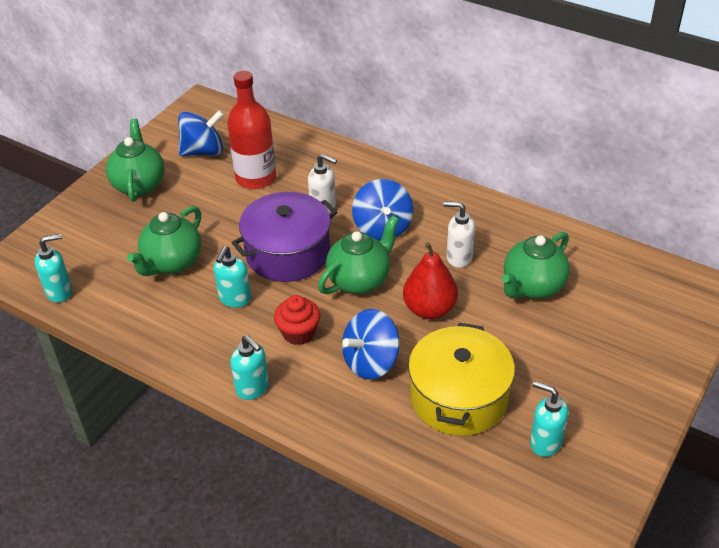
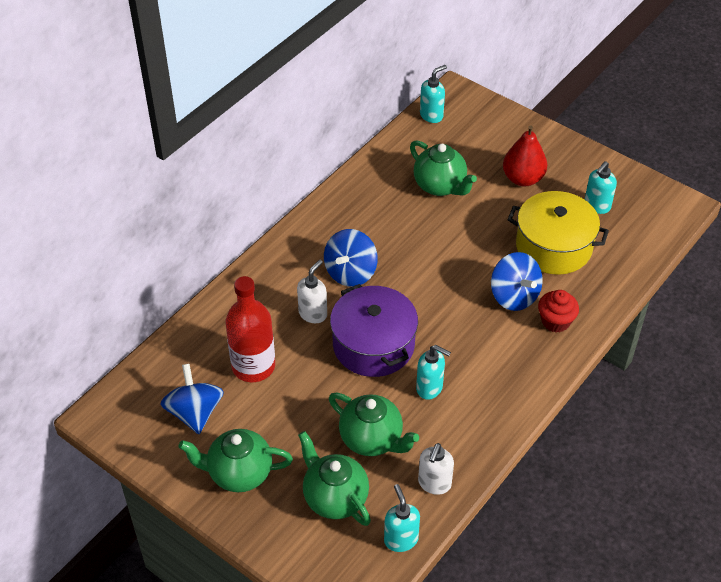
camera: 85 degrees left, 5 degrees up
turquoise soap dispenser [230,335,269,400] -> turquoise soap dispenser moved to [420,65,447,123]
red cupcake [274,295,320,345] -> red cupcake moved to [538,290,579,332]
green teapot [318,215,399,294] -> green teapot moved to [298,431,371,526]
blue spinning top [352,179,413,241] -> blue spinning top turned 120 degrees clockwise [324,229,378,287]
red pear [403,242,458,319] -> red pear moved to [503,125,547,187]
white soap dispenser [443,201,475,268] -> white soap dispenser moved to [418,443,454,495]

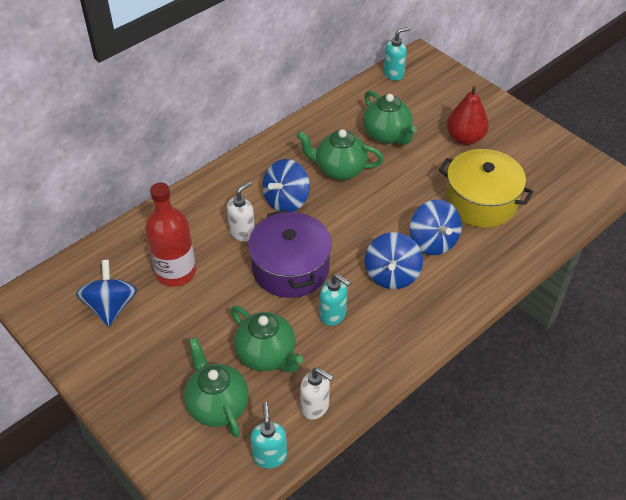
camera: 10 degrees right, 0 degrees up
green teapot [178,429,293,492] -> green teapot moved to [296,129,384,180]
white soap dispenser [418,443,454,495] -> white soap dispenser turned 90 degrees counterclockwise [300,367,334,420]
red cupcake [538,290,579,332] -> none
turquoise soap dispenser [584,161,617,214] -> none
none -> blue spinning top [365,232,423,289]

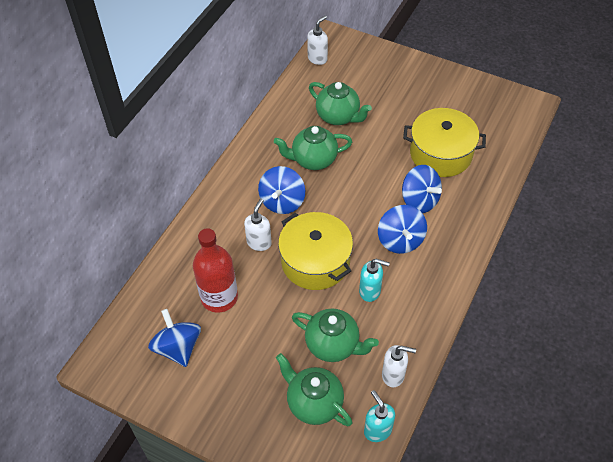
camera: 20 degrees left, 5 degrees up
purple pot [248,210,332,298] -> yellow pot [278,212,353,290]
turquoise soap dispenser [384,27,410,81] -> white soap dispenser [307,15,328,65]
red pear [447,86,489,145] -> none

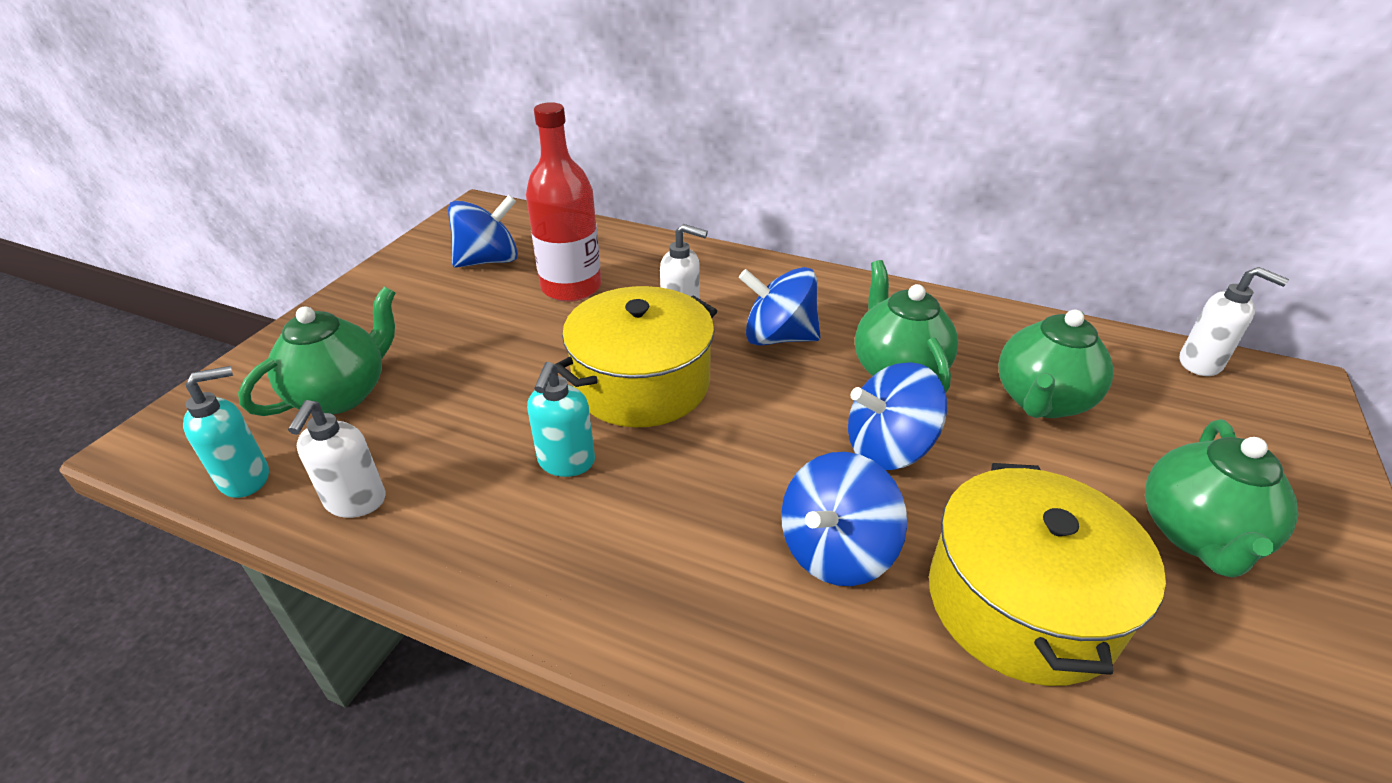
camera: 85 degrees right, 15 degrees down
green teapot [292,309,379,362] -> green teapot moved to [1145,419,1298,578]
blue spinning top [378,205,427,254] -> blue spinning top moved to [848,362,947,470]

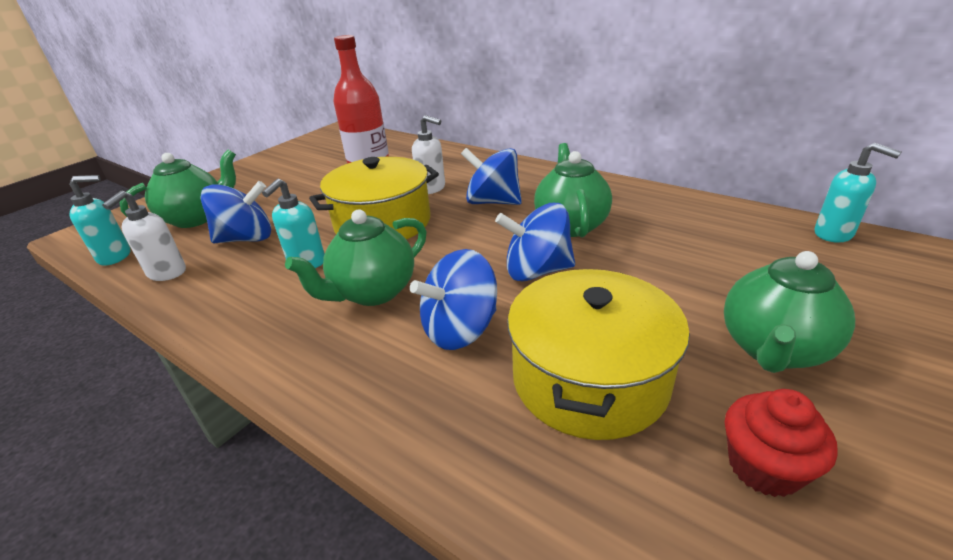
camera: 15 degrees right, 5 degrees down
blue spinning top [448,195,518,268] -> blue spinning top moved to [200,181,271,243]
green teapot [999,310,1114,418] -> green teapot moved to [285,209,426,306]
white soap dispenser [1179,267,1289,376] -> turquoise soap dispenser [815,143,901,242]
none -> red cupcake [725,389,838,497]

